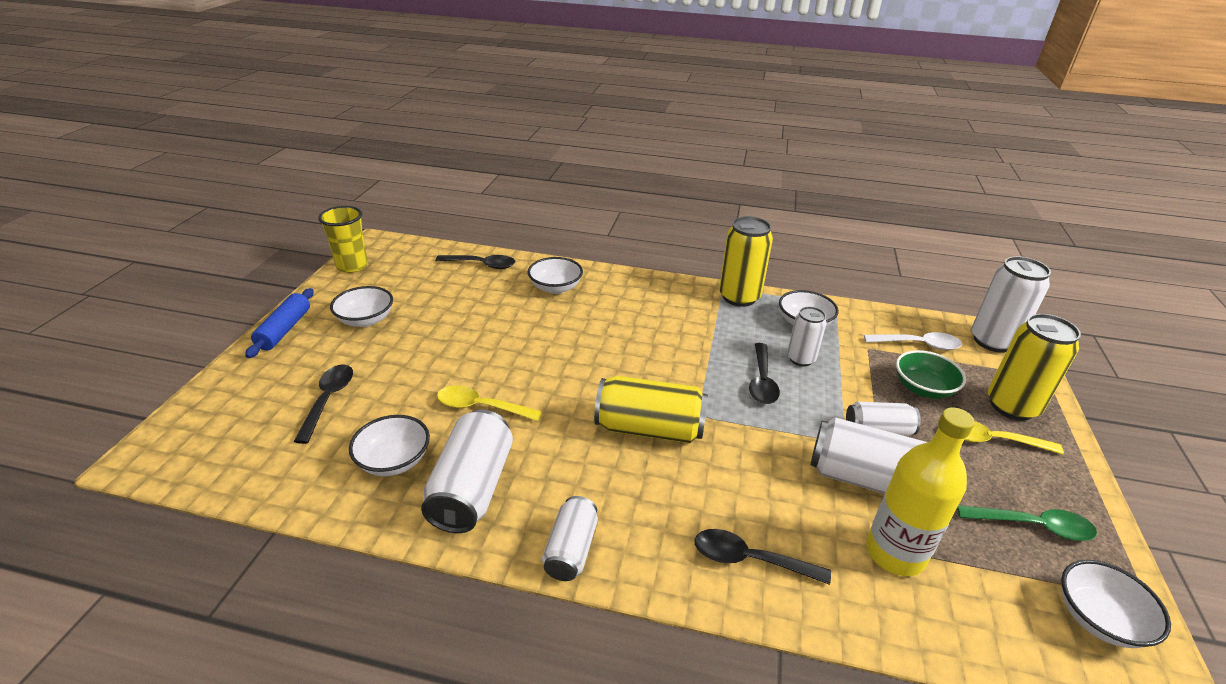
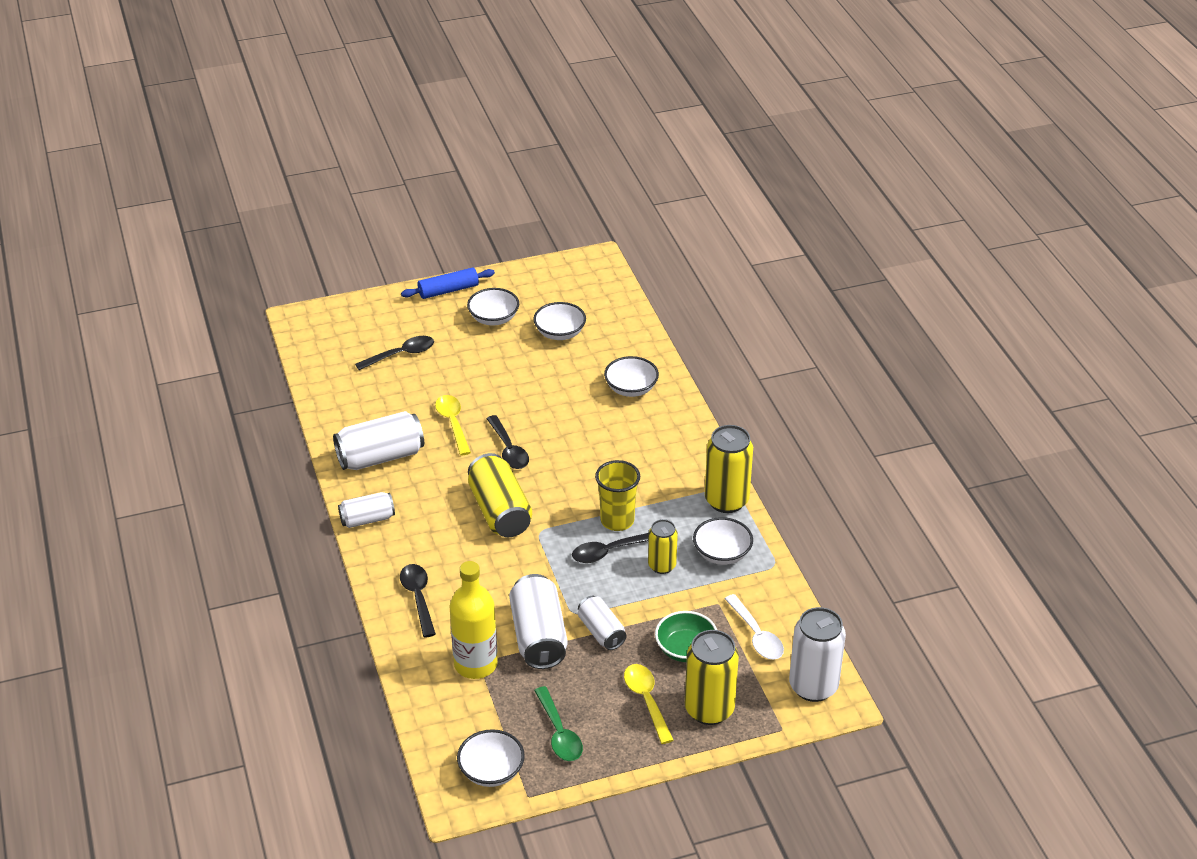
camera: 60 degrees right, 5 degrees up
yellow cup [318,206,368,273] -> yellow cup moved to [595,460,640,531]
white bowl [349,415,430,476] -> white bowl moved to [534,302,586,340]
black spoon [435,255,515,269] -> black spoon moved to [487,415,529,469]
white can [787,307,826,366] -> yellow can [648,519,678,574]

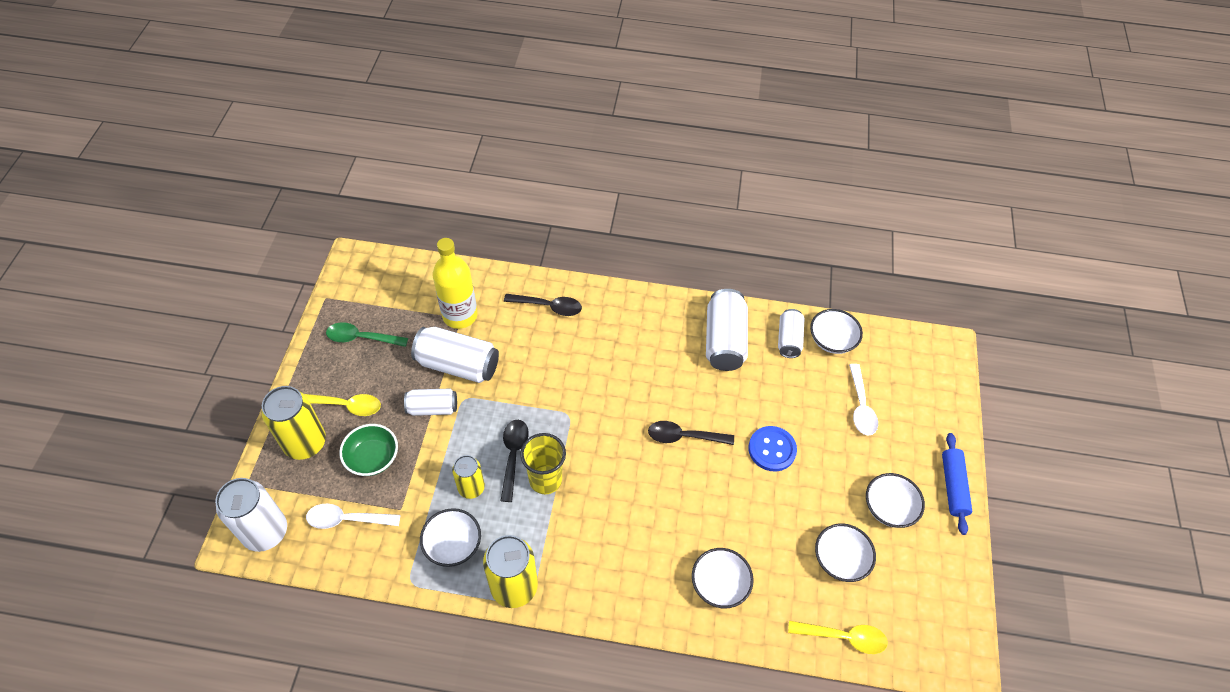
camera: 115 degrees right, 15 degrees up
white can [338,492,395,528] -> white can moved to [778,309,804,358]
black spoon [355,336,434,370] -> white spoon [849,364,878,436]
yellow spoon [435,395,471,455] -> yellow spoon moved to [788,621,888,654]
white bowl [457,729,525,787] -> white bowl moved to [810,309,863,354]
yellow can [468,453,532,537] -> none
none -> blue button [748,426,797,472]

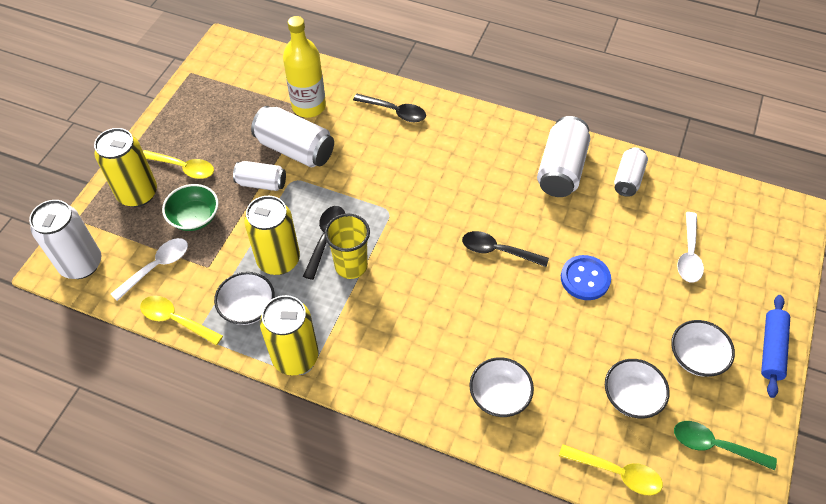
camera: 15 degrees right, 0 degrees up
white spoon [306,503,400,529] -> white spoon turned 120 degrees clockwise [111,238,188,301]
green spoon [326,323,408,347] -> green spoon moved to [674,421,777,470]
yellow can [452,455,485,499] -> yellow can [244,196,300,275], size x1.64
white bowl [810,309,863,354] -> none
none -> yellow spoon [140,296,223,345]

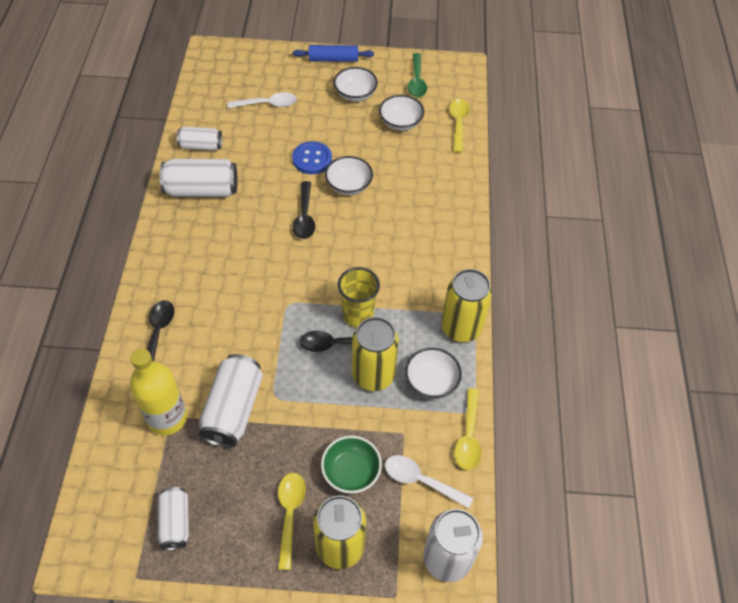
camera: 110 degrees left, 0 degrees up
white can [233,161,286,191] -> white can moved to [158,487,189,550]
white bowl [469,357,534,417] -> white bowl moved to [325,156,373,195]

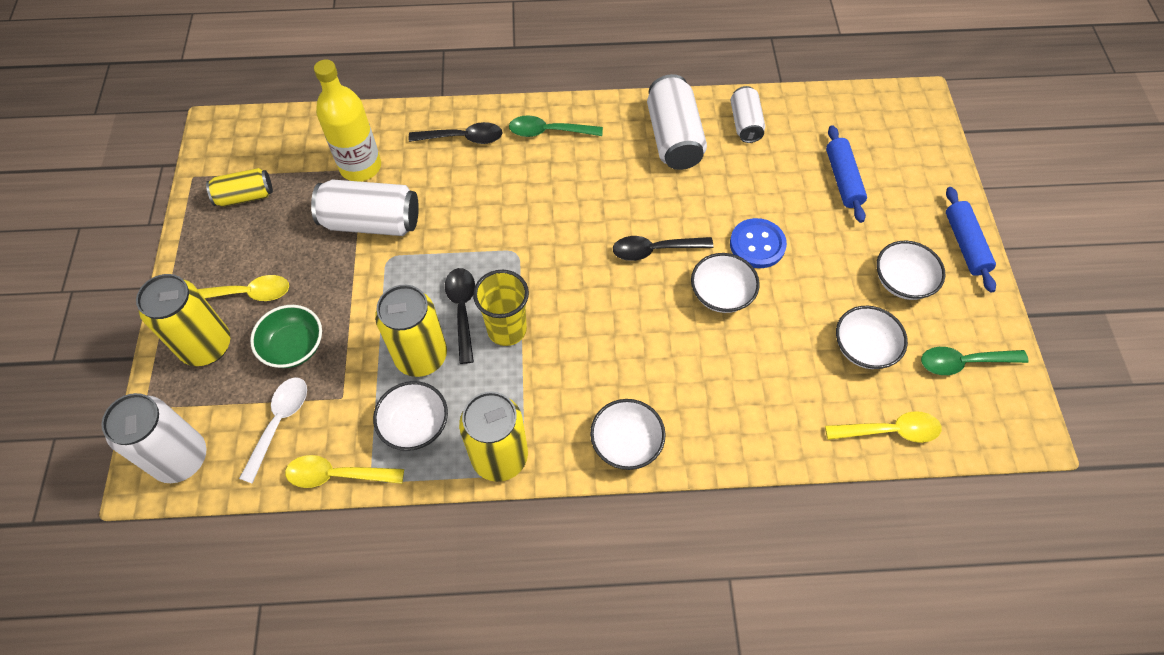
camera: 85 degrees right, 5 degrees up
white can [158,487,189,550] -> yellow can [206,168,273,207]
white spoon [228,92,297,108] -> blue rolling pin [826,125,867,223]
none -> green spoon [509,115,603,137]
none -> white bowl [590,399,666,470]

